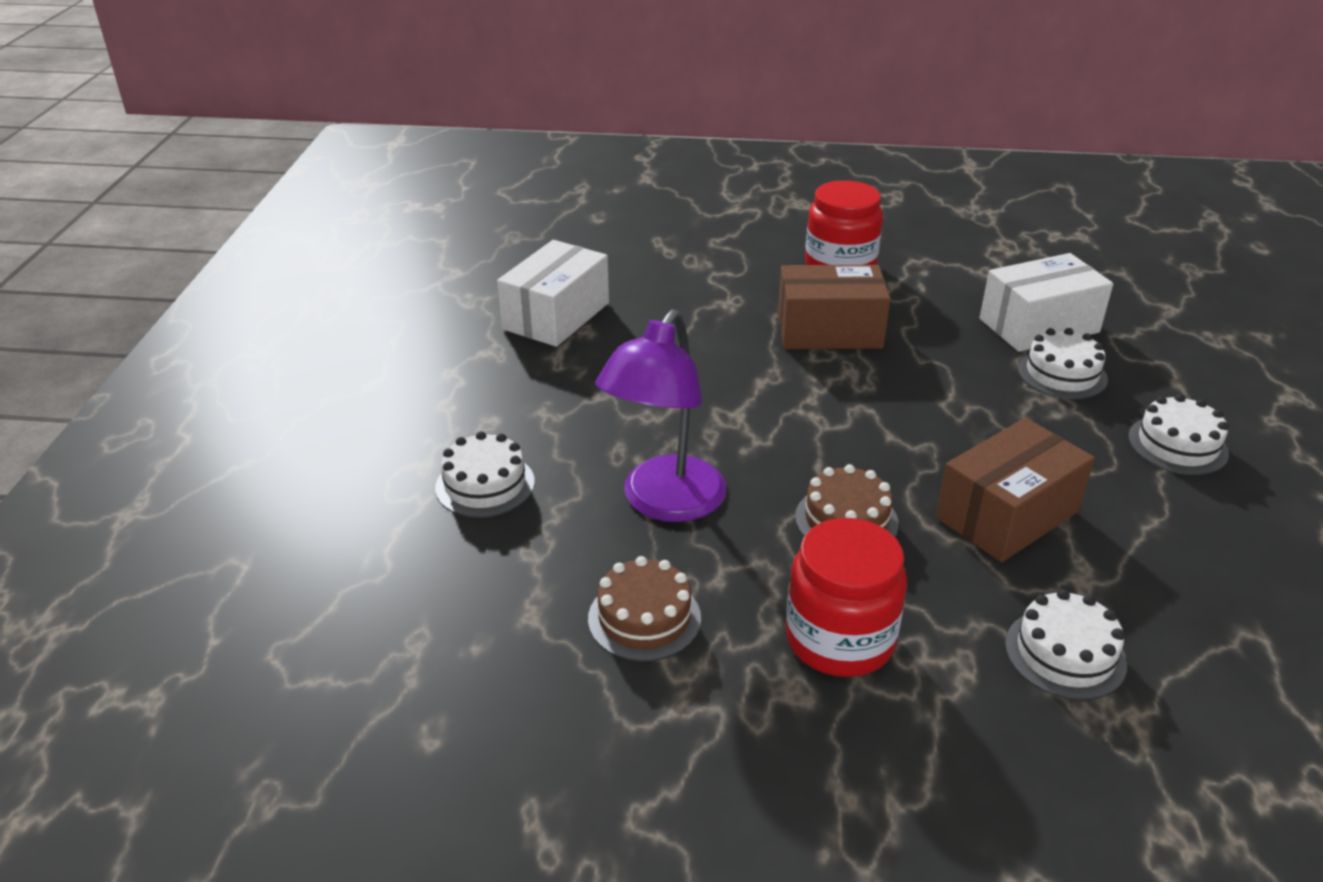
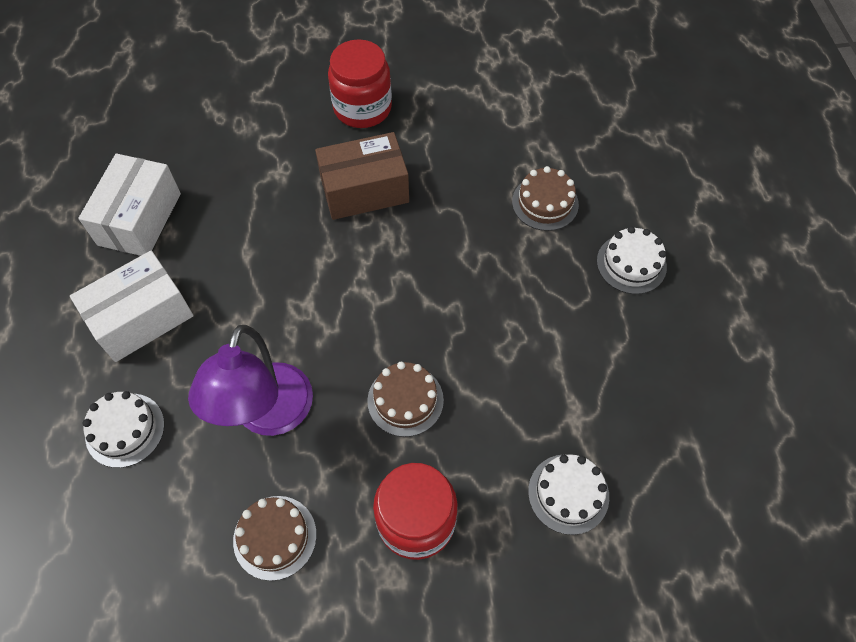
camera: 15 degrees left, 25 degrees up
brown box [936,418,1095,562] -> none
white box [980,253,1113,352] -> white box moved to [70,250,194,362]
white cake [1017,328,1108,399] -> brown cake [512,166,579,231]

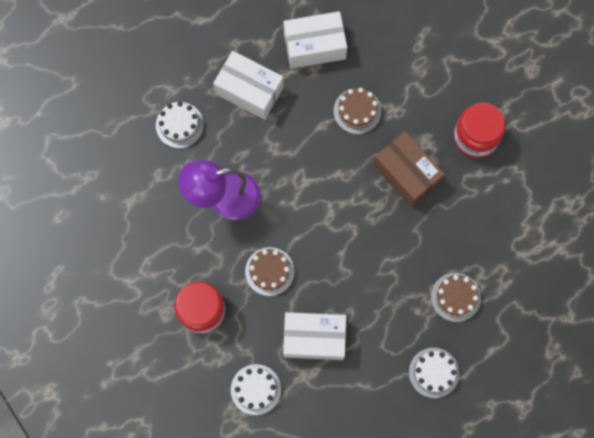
camera: 65 degrees right, 15 degrees up
brown cake [233,496,317,581] -> brown cake moved to [334,88,381,134]
none -> white box [283,312,346,360]

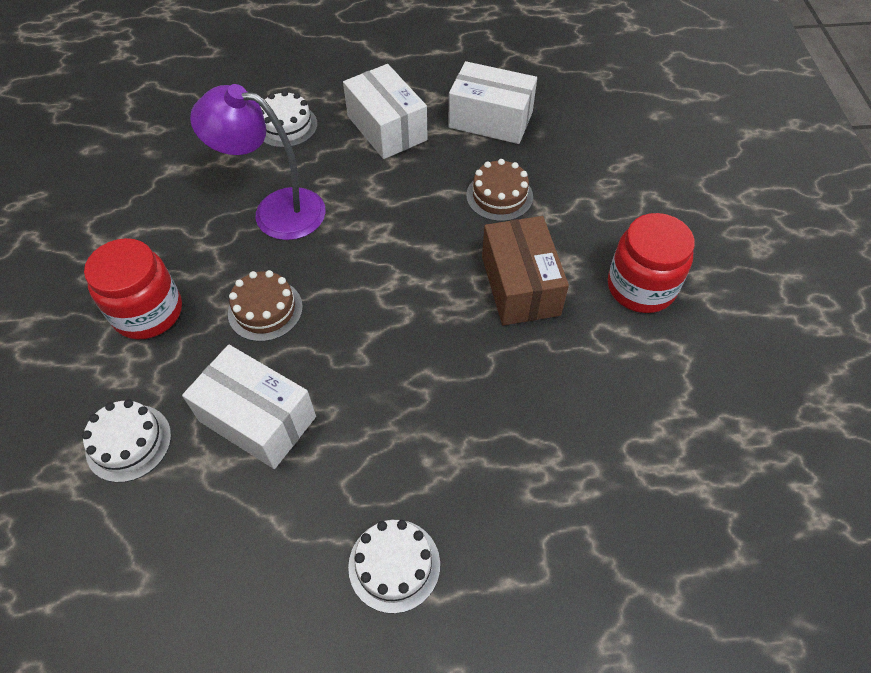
camera: 30 degrees right, 20 degrees down
brown cake [431,273,481,322] -> none

